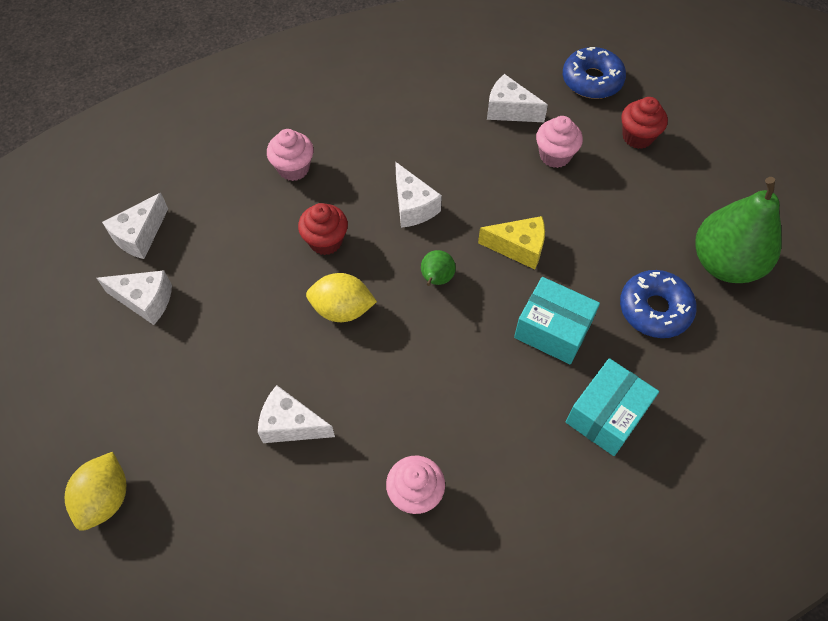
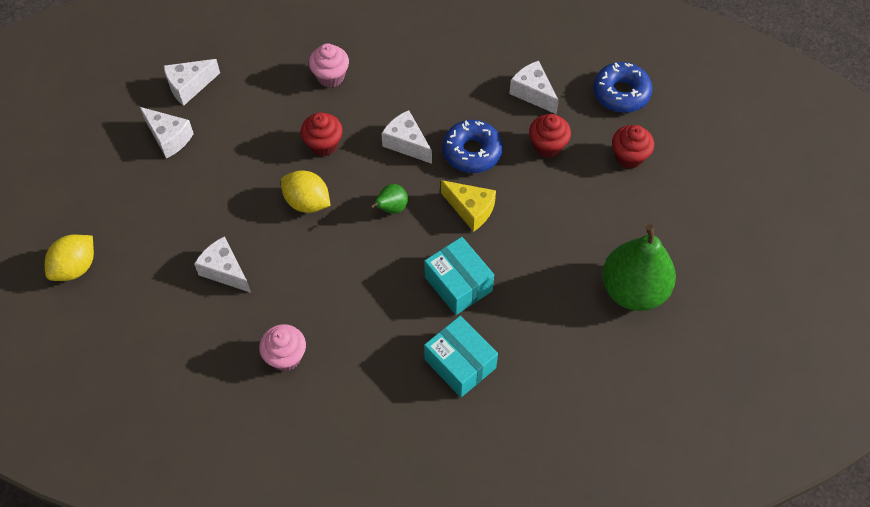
camera: 25 degrees right, 0 degrees up
white cheese [395,162,442,228] -> white cheese turned 135 degrees clockwise [381,110,432,164]
pink cupcake [536,116,583,168] -> red cupcake [529,114,571,158]
turquoise box [566,358,659,456] -> turquoise box turned 75 degrees clockwise [424,316,498,397]
blue donut [620,270,697,338] -> blue donut moved to [442,120,503,173]

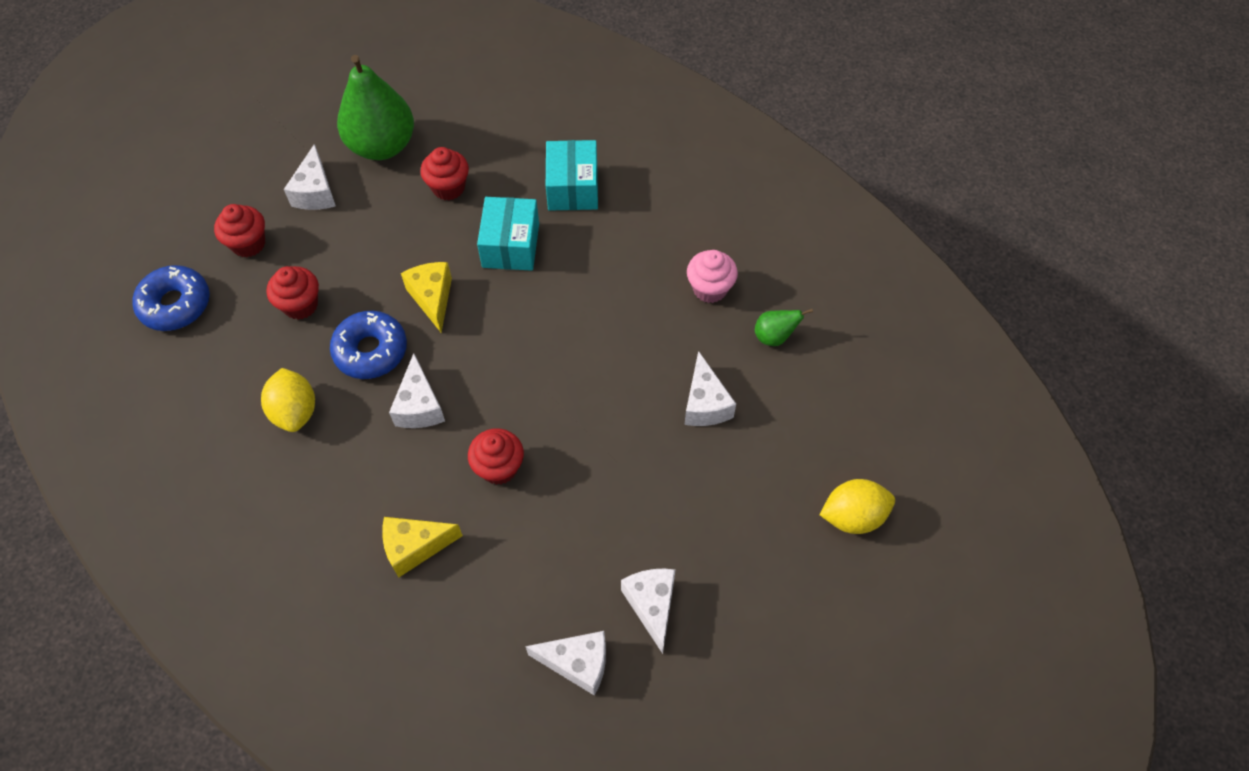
camera: 140 degrees left, 0 degrees up
yellow lemon [281,170,331,213] -> yellow lemon moved to [261,368,315,432]
pink cupcake [309,43,349,88] -> yellow cheese [382,517,463,577]
green pear [370,184,408,214] -> green pear moved to [755,309,813,346]
white cheese [509,61,559,114] -> white cheese moved to [284,144,336,210]
none -> red cupcake [420,147,469,200]

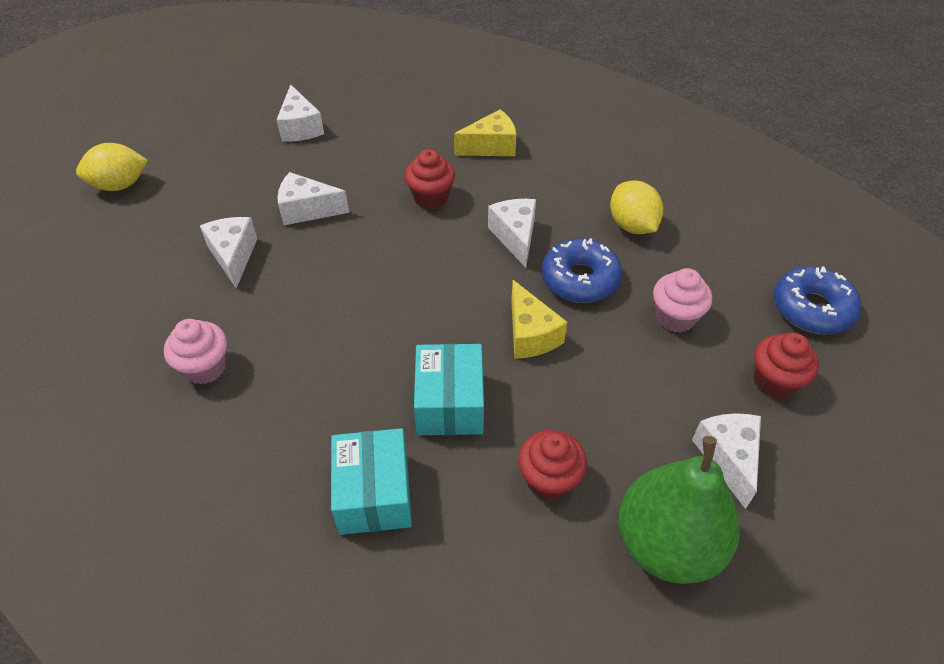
camera: 175 degrees right, 10 degrees down
red cupcake [267,266,319,320] -> pink cupcake [653,268,712,332]
white cheese [525,631,606,696] -> white cheese moved to [277,172,349,225]
green pear [755,309,813,346] -> none

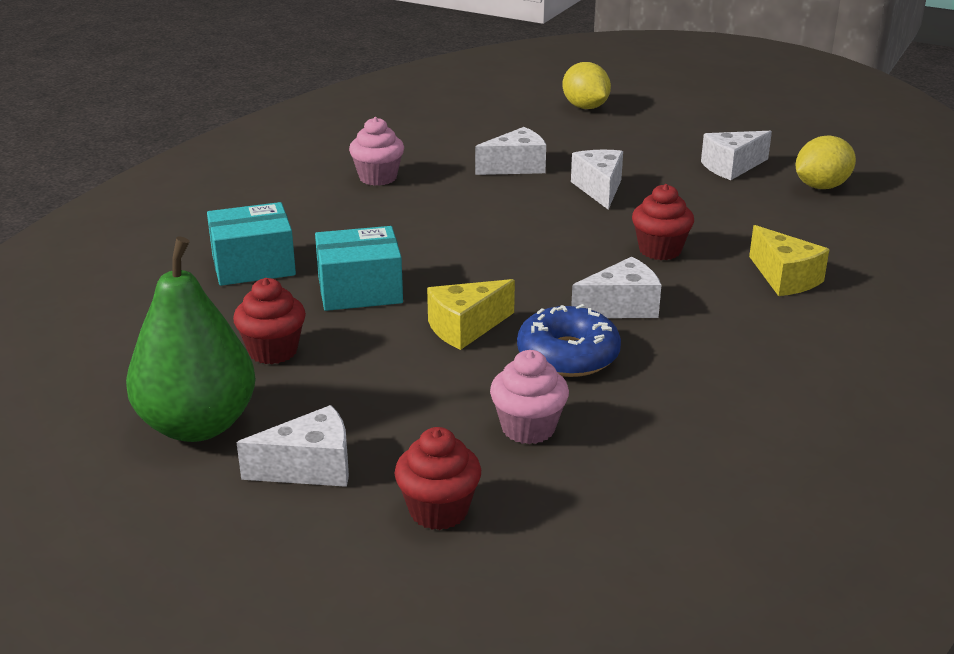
camera: 80 degrees right, 20 degrees down
yellow lemon [610,180,663,234] -> yellow lemon moved to [796,136,856,189]
blue donut [774,266,861,334] -> none

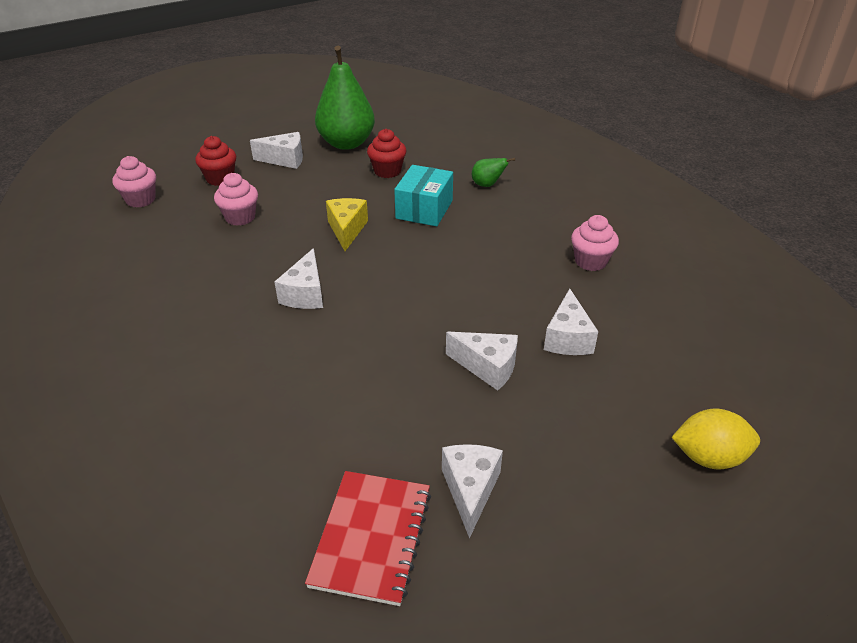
camera: 120 degrees right, 10 degrees up
turquoise box [207,202,296,286] -> green pear [472,158,515,187]
white cheese [236,405,349,487] -> white cheese turned 105 degrees counterclockwise [250,132,303,169]
blue donut [517,304,621,377] -> none
red cupcake [632,184,694,260] -> none
yellow cheese [749,225,830,296] -> none
yellow lemon [796,136,856,189] -> red notebook [305,471,431,606]
none -> pink cupcake [112,156,156,208]

